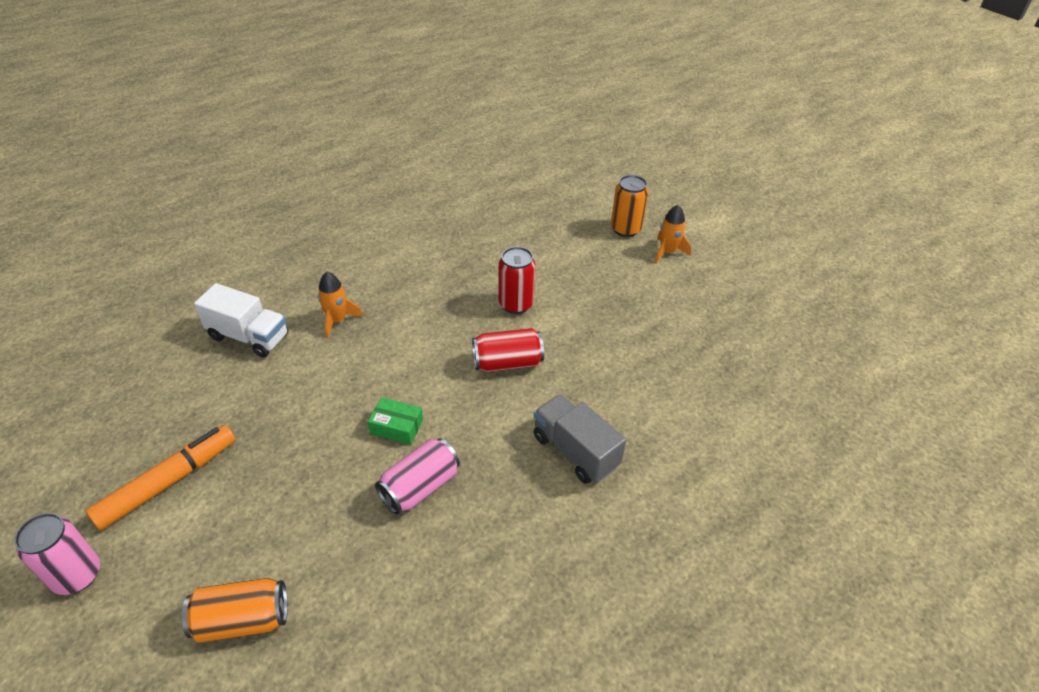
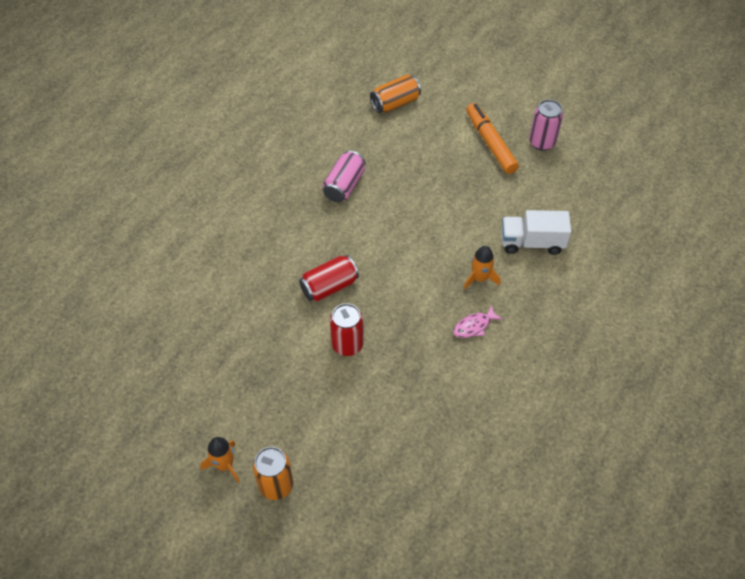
camera: 160 degrees right, 10 degrees up
pink can [14,513,100,595] -> pink can moved to [529,100,563,151]
orange marker [86,425,235,531] -> orange marker turned 135 degrees clockwise [466,103,519,174]
green box [368,397,423,445] -> none
grey truck [534,394,626,484] -> none
none -> pink fish [453,305,503,338]

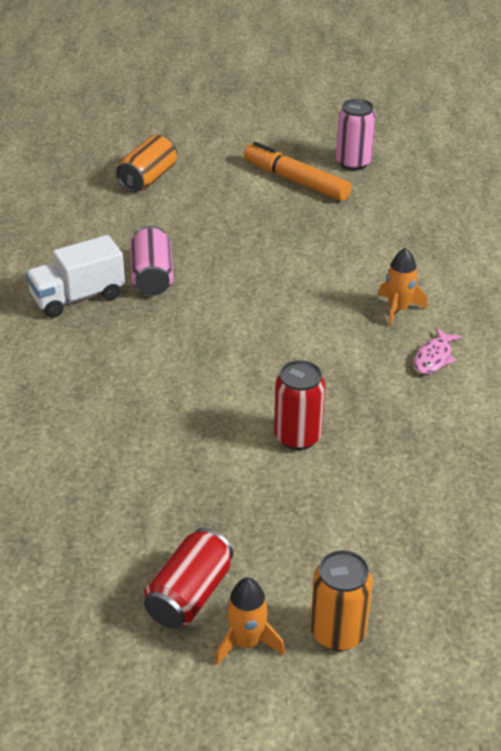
camera: 30 degrees left, 15 degrees down
red can [299,255,359,302] -> red can moved to [144,528,233,629]
white truck [501,210,572,255] -> white truck moved to [26,235,125,318]

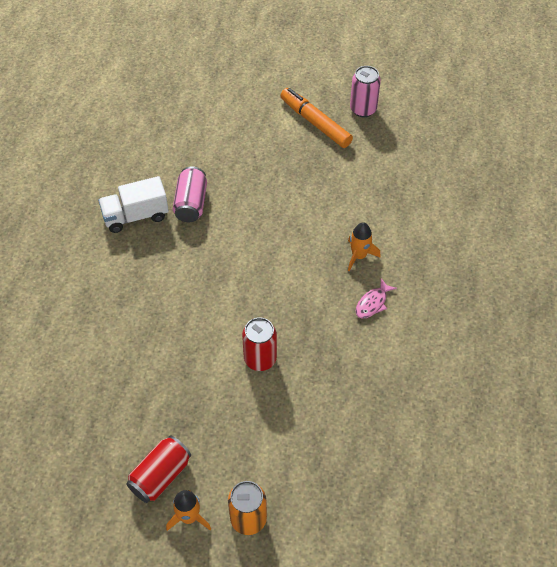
camera: 10 degrees right, 15 degrees up
orange can [116,135,177,192] -> none

